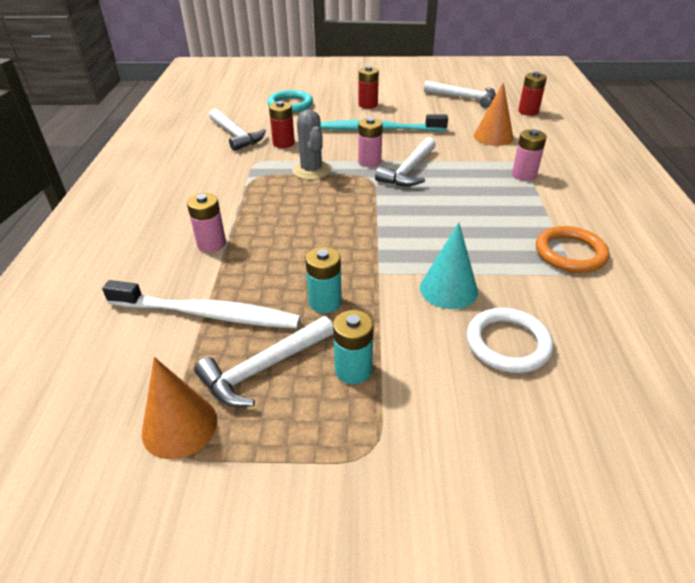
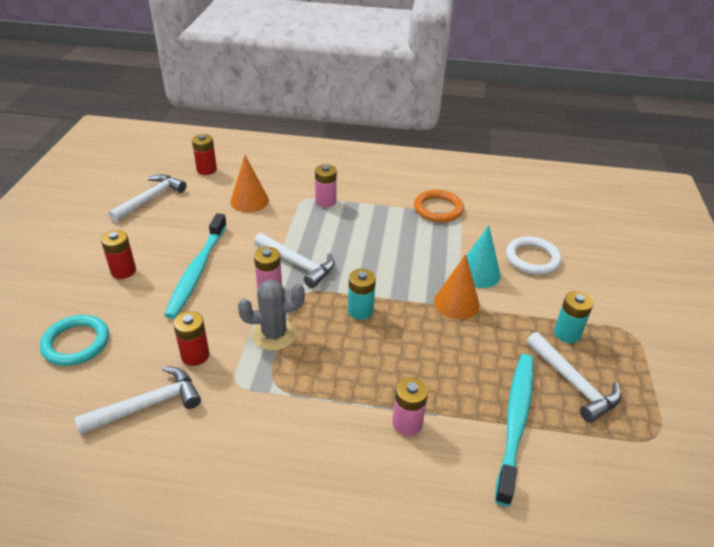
camera: 85 degrees left, 0 degrees up
white toothbrush [102,280,301,329] -> turquoise toothbrush [495,354,534,506]
orange cone [142,357,217,459] -> orange cone moved to [434,254,480,320]
turquoise battery [305,247,342,313] -> turquoise battery moved to [348,269,376,320]

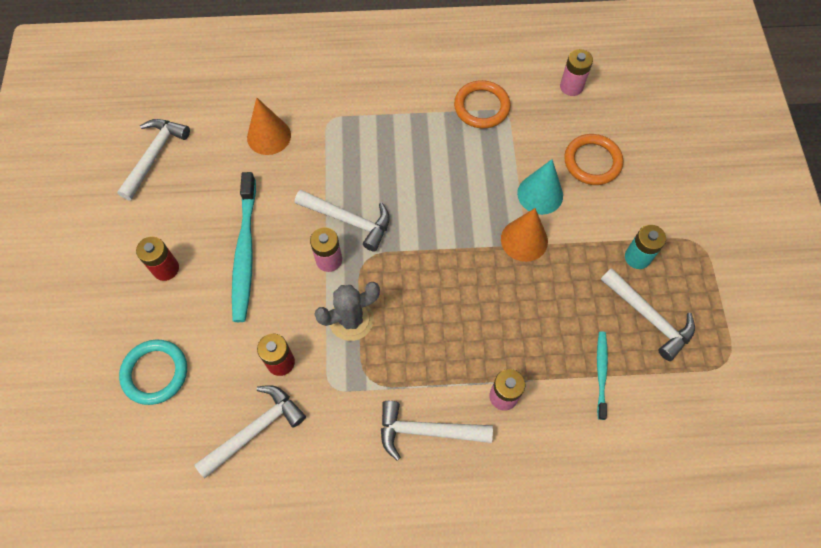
camera: 10 degrees left, 25 degrees up
red battery [192,134,217,175] -> none
pink battery [315,164,337,207] -> pink battery moved to [560,49,593,96]
turquoise battery [348,269,376,320] -> none
turquoise toothbrush [495,354,534,506] -> turquoise toothbrush [597,331,608,420], size x0.53
white ring [506,236,562,275] -> orange ring [564,134,623,185]
none -> white hammer [381,401,493,461]

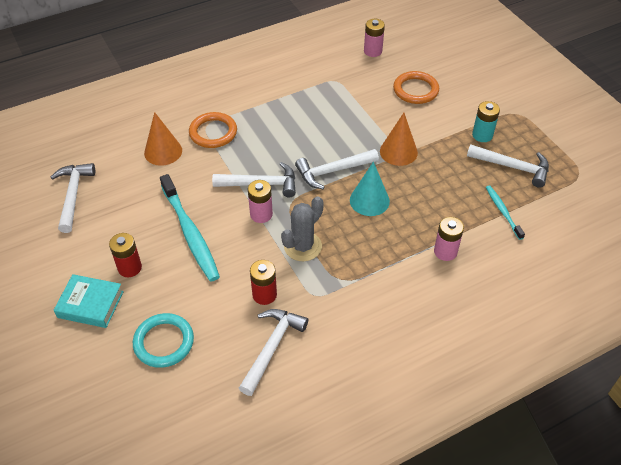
camera: 25 degrees left, 15 degrees down
white hammer [381,401,493,461] -> white hammer moved to [295,149,379,189]
orange ring [454,80,511,128] -> orange ring moved to [189,112,237,148]
turquoise cone [517,159,563,215] -> turquoise cone moved to [350,162,390,216]
none -> turquoise book [54,274,124,328]

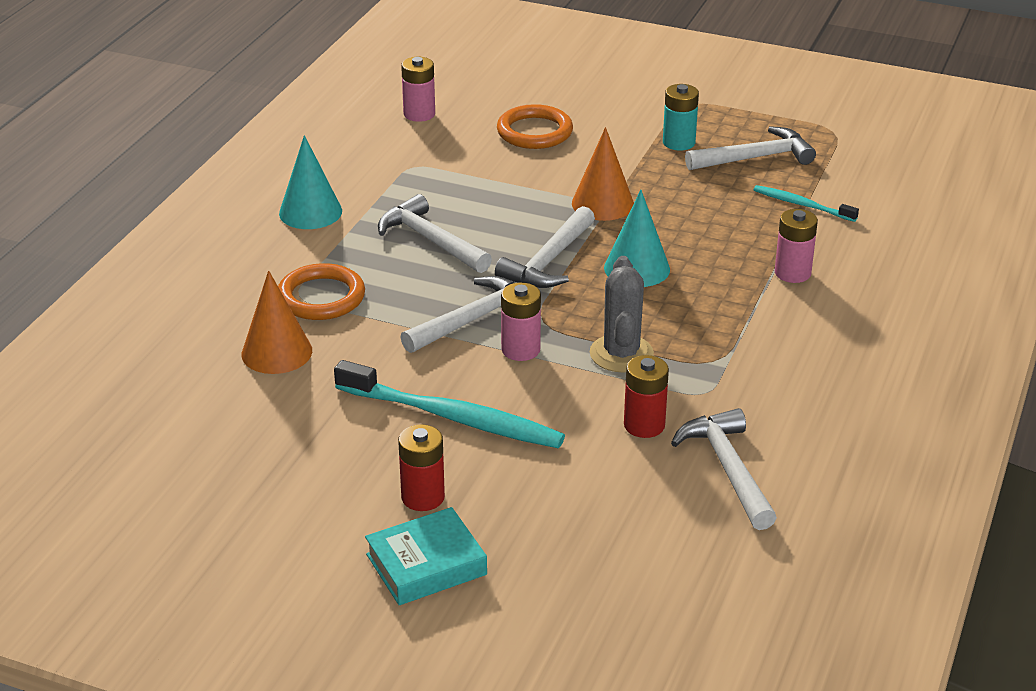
camera: 40 degrees left, 15 degrees down
white hammer [51,163,95,233] -> white hammer moved to [378,194,492,273]
turquoise ring [133,313,194,368] -> none
none -> turquoise cone [279,135,342,229]

